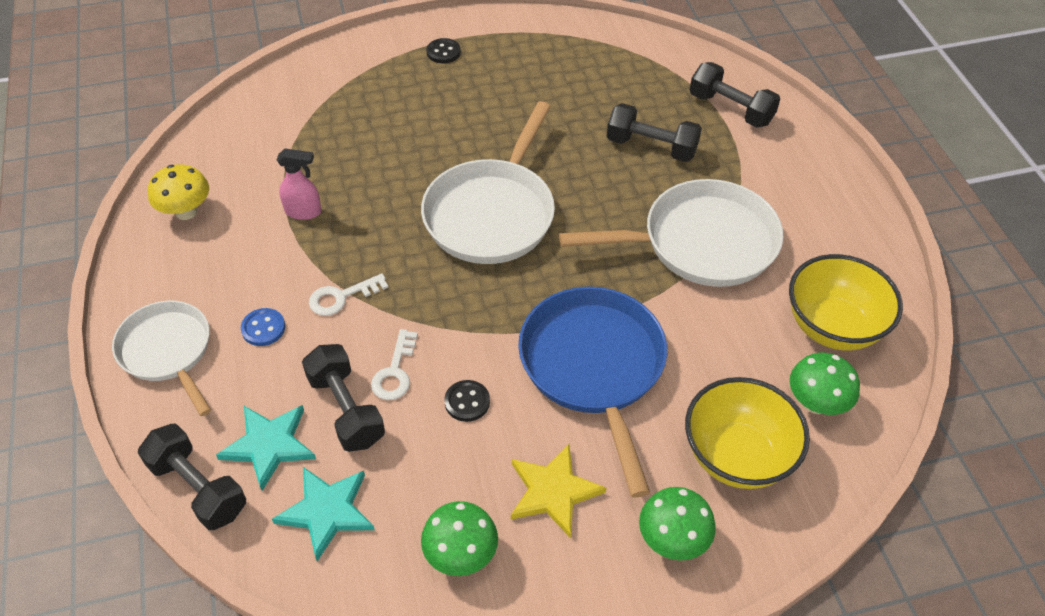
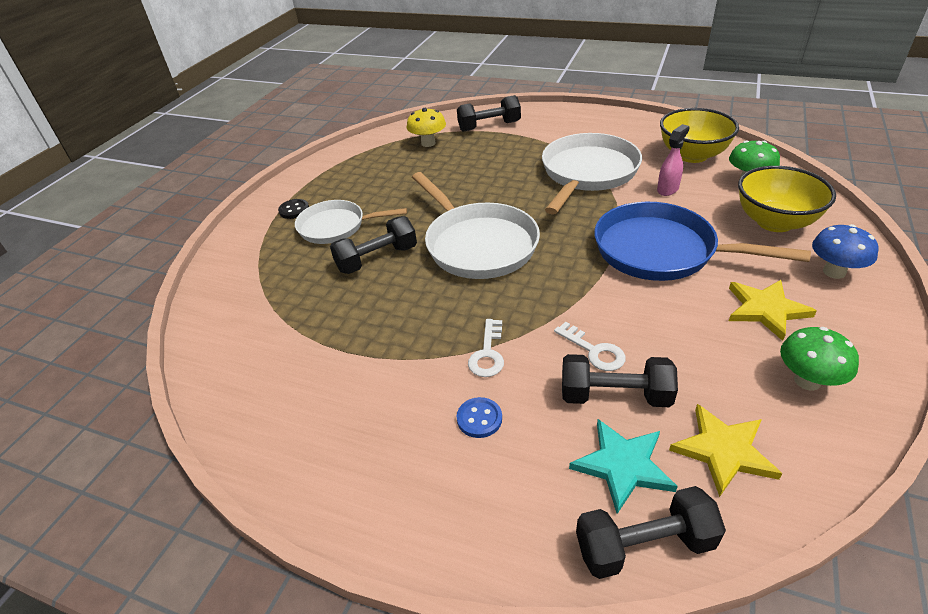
camera: 50 degrees left, 10 degrees down
white pan [112,301,211,416] -> white pan moved to [295,200,407,244]
yellow mushroom [148,164,209,220] -> yellow mushroom moved to [407,108,446,147]
turquoise star [272,467,375,561] -> yellow star [669,404,782,497]
pink spray bottle [277,149,321,220] -> pink spray bottle moved to [657,124,690,196]
black button [444,380,490,422] -> none
black dumbbell [607,103,702,162] -> black dumbbell moved to [330,216,417,274]
green mushroom [639,487,716,560] -> blue mushroom [812,224,879,279]

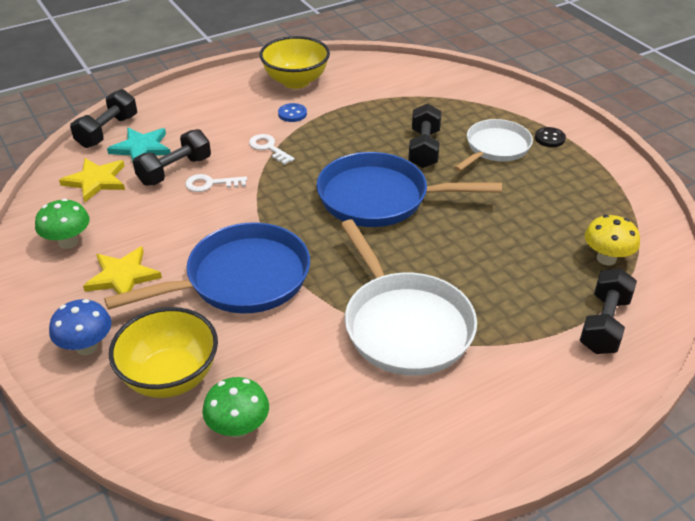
camera: 125 degrees right, 0 degrees up
white pan [412,172,540,279] -> blue pan [316,152,502,227]
blue button [457,397,502,438] -> blue button moved to [278,103,307,122]
pink spray bottle [657,124,690,196] -> none
yellow bowl [660,108,739,163] -> yellow bowl moved to [260,36,330,89]

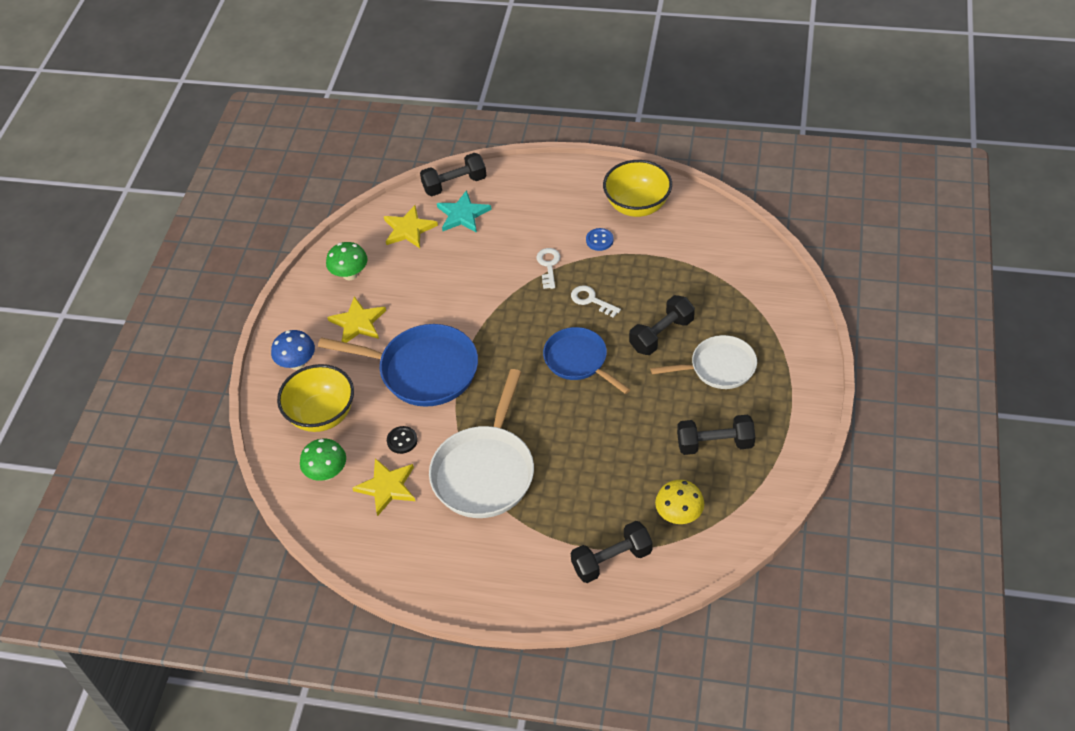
camera: 45 degrees right, 10 degrees up
black dumbbell [133,129,211,186] -> black dumbbell moved to [677,415,755,455]
white key [185,174,247,192] -> white key moved to [571,285,621,318]
blue pan [316,152,502,227] -> blue pan [543,327,630,394], size x0.65
black button [535,127,566,147] -> black button moved to [387,426,417,454]
none -> yellow star [353,458,415,516]

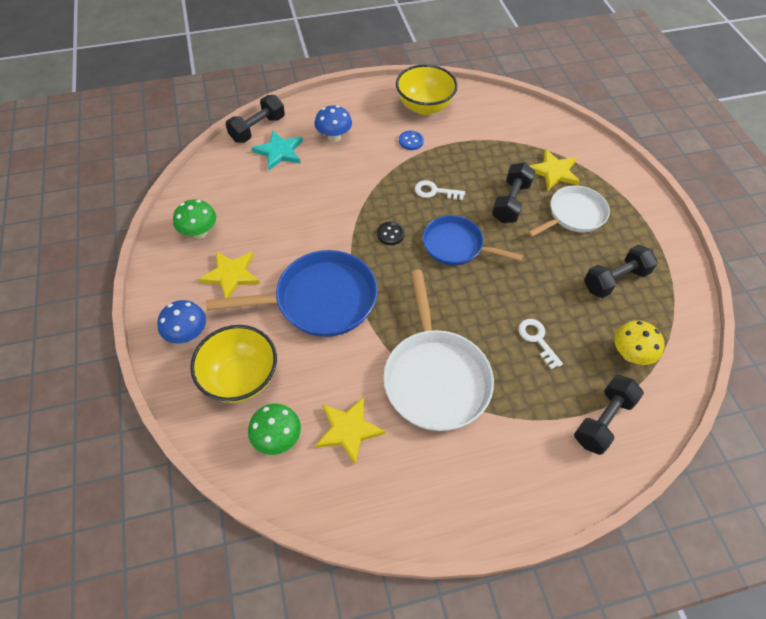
camera: 30 degrees left, 5 degrees up
yellow star [384,205,438,248] -> yellow star moved to [530,149,580,191]
black button [387,426,417,454] -> black button moved to [377,222,405,245]
white key [536,248,560,289] -> white key moved to [519,319,563,369]
none -> blue mushroom [314,105,352,142]

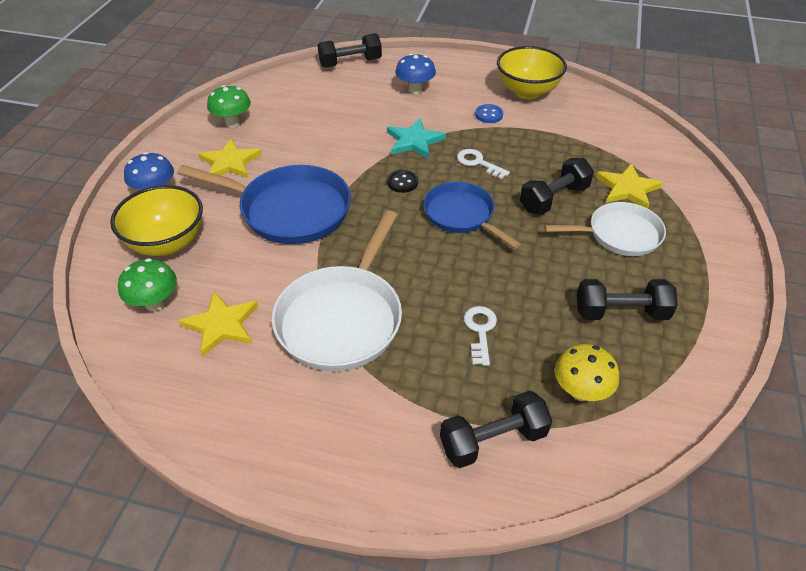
camera: 30 degrees right, 10 degrees down
turquoise star [252,131,303,170] -> turquoise star moved to [387,118,446,159]

